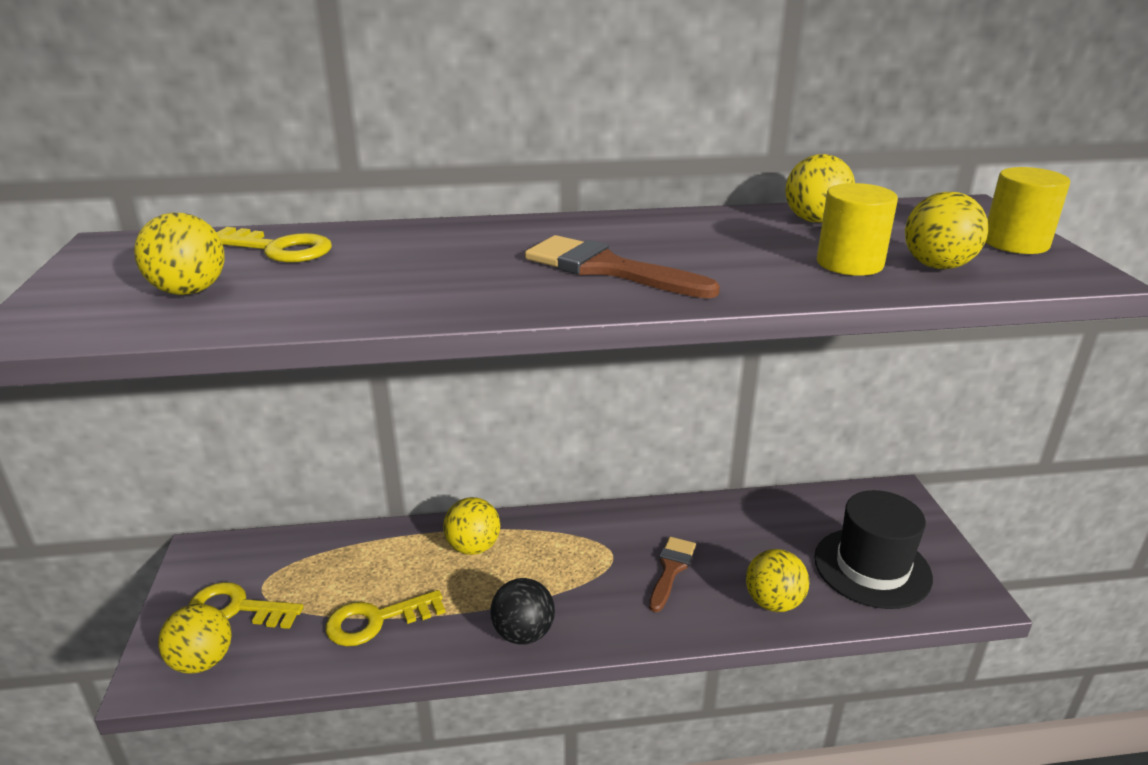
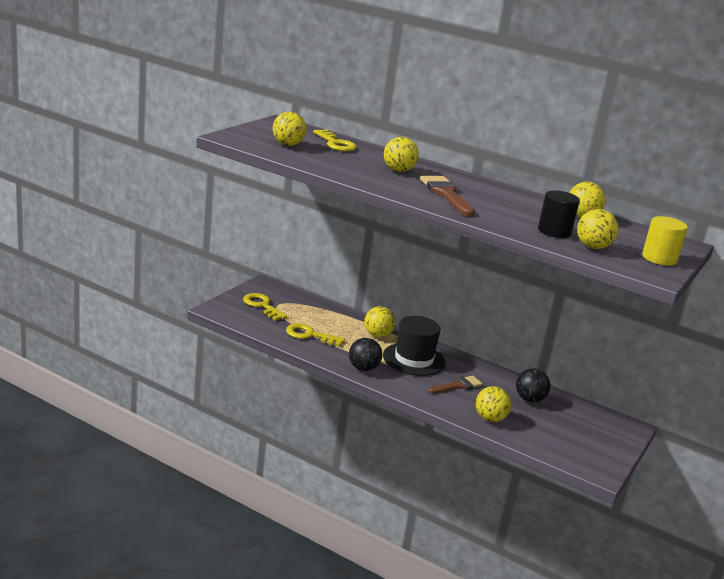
camera: 35 degrees right, 5 degrees down
yellow ball [158,604,232,674] -> yellow ball moved to [384,137,419,172]
black hat [814,490,933,609] -> black hat moved to [383,316,446,376]
yellow cylinder [817,183,898,276] -> black cylinder [538,191,580,238]
none -> black ball [516,368,550,402]

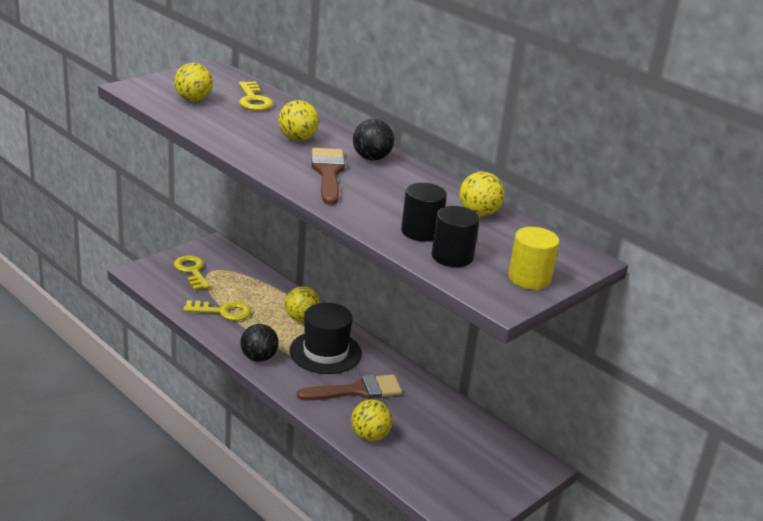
camera: 15 degrees right, 5 degrees up
yellow key [286,323,345,347] -> yellow key turned 150 degrees clockwise [183,300,251,321]
brown brush [428,376,482,394] -> brown brush [297,374,402,400], size x1.50
black ball [516,368,550,402] -> black ball moved to [353,119,394,161]
yellow ball [577,209,618,249] -> black cylinder [432,206,480,267]

